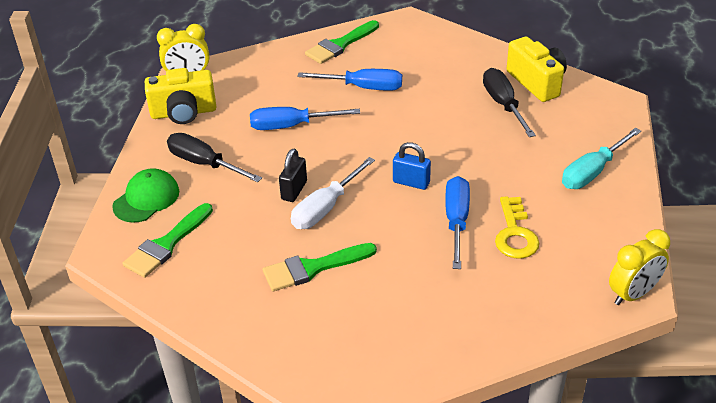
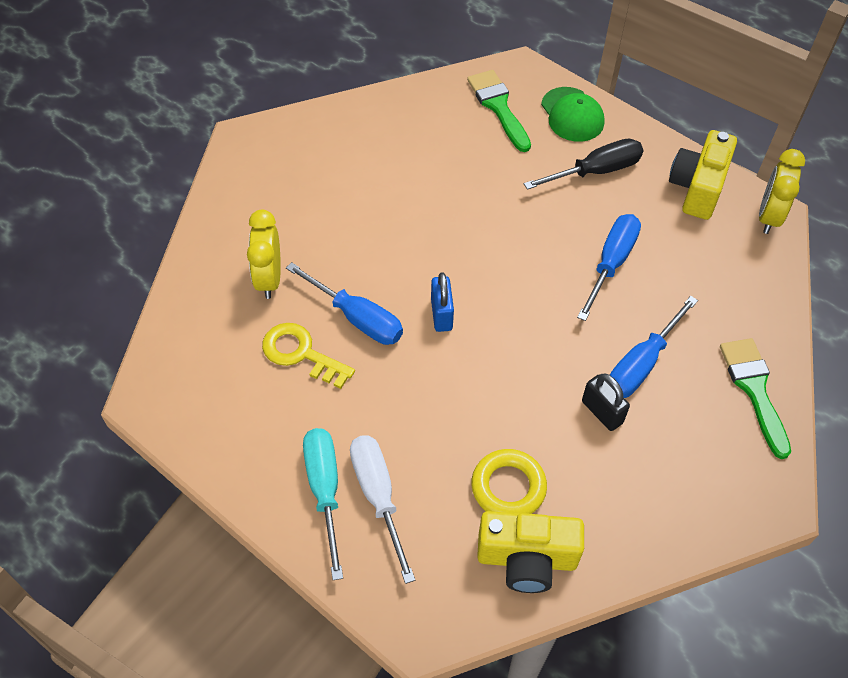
camera: 120 degrees right, 15 degrees up
green brush [263,243,377,291] -> none
black padlock [279,149,307,202] -> black padlock moved to [582,374,630,431]
white screwdriver [291,157,375,229] -> white screwdriver moved to [350,435,415,584]
blue padlock [393,142,431,190] -> blue padlock turned 60 degrees counterclockwise [431,273,454,332]
black screwdriver [483,68,536,137] -> yellow ring [471,449,547,514]
yellow clock [609,229,670,305] -> yellow clock moved to [247,210,281,299]

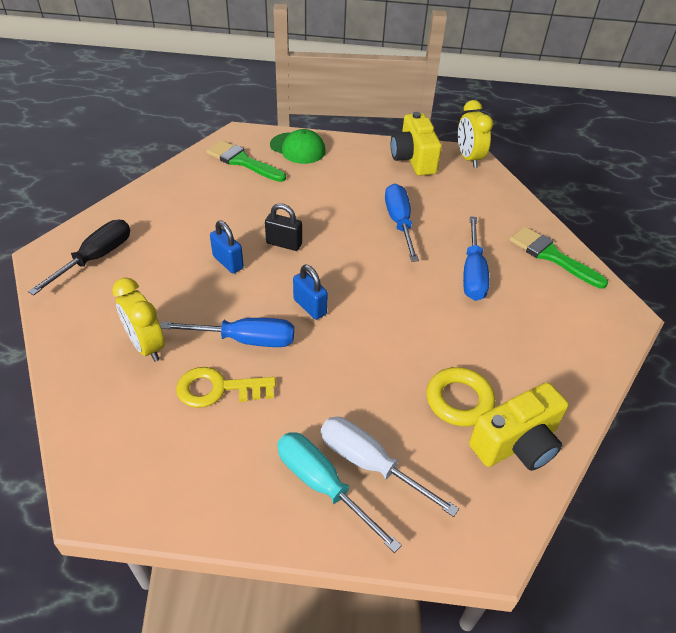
camera: 35 degrees left, 10 degrees down
black screwdriver [524,139,643,190] -> black screwdriver moved to [28,220,130,296]
black padlock [582,374,630,431] -> black padlock moved to [265,203,302,251]
none -> blue padlock [210,220,244,273]

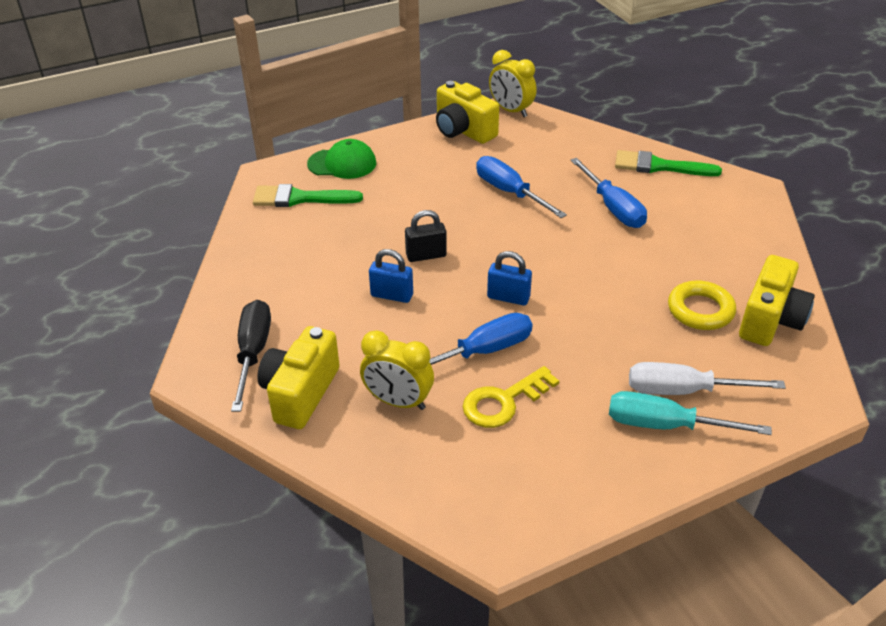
camera: 30 degrees left, 5 degrees down
none -> yellow camera [257,326,339,429]

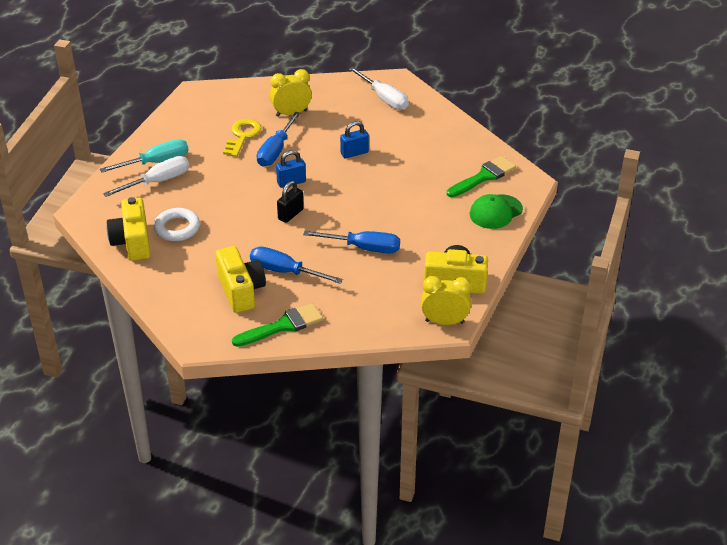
camera: 140 degrees right, 0 degrees up
black screwdriver [231,300,271,412] -> white screwdriver [349,67,409,110]
yellow camera [257,326,339,429] -> yellow camera moved to [215,246,266,313]
black padlock [405,210,447,262] -> black padlock moved to [277,181,304,223]
yellow ring [668,280,736,330] -> white ring [154,208,200,241]

